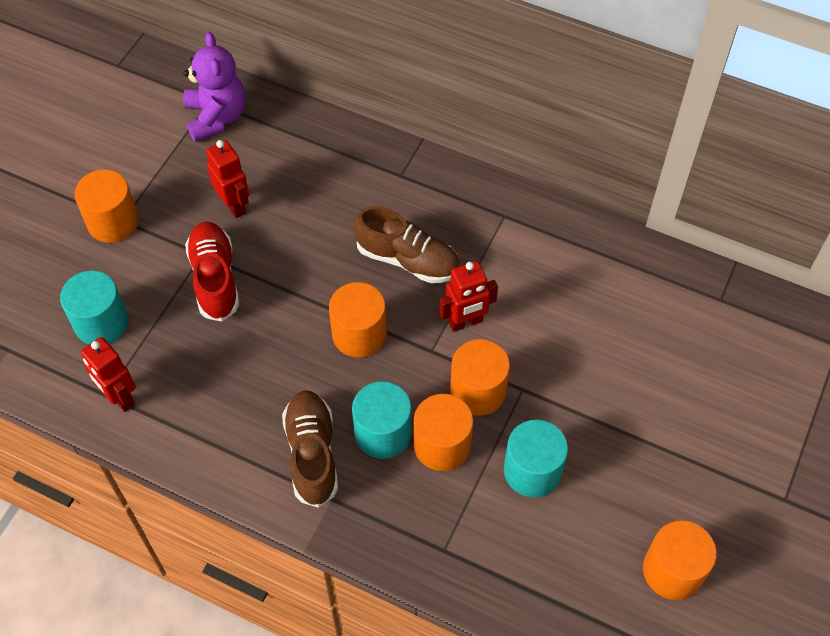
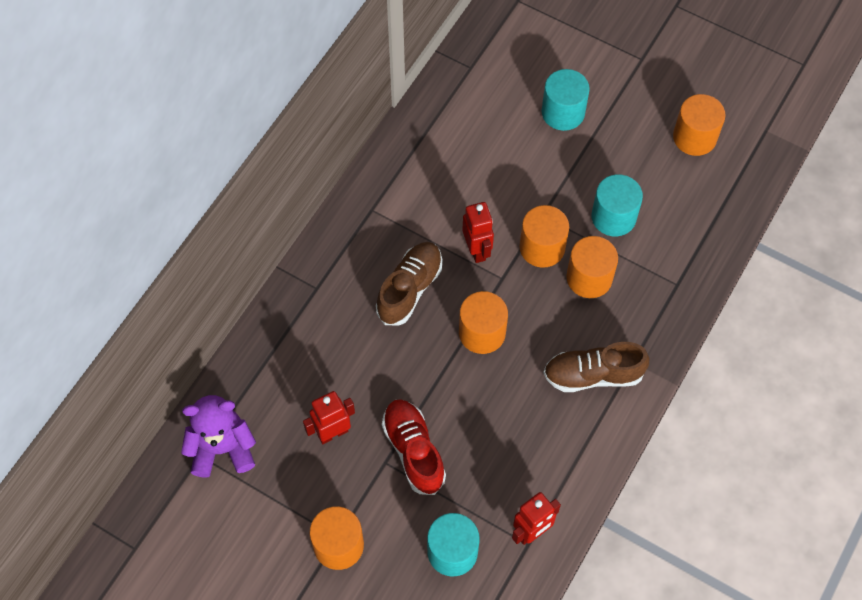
camera: 85 degrees left, 5 degrees up
red shoe [185,222,239,321] -> red shoe turned 75 degrees clockwise [382,399,446,495]
turquoise cylinder [352,381,412,459] -> turquoise cylinder moved to [542,69,590,131]

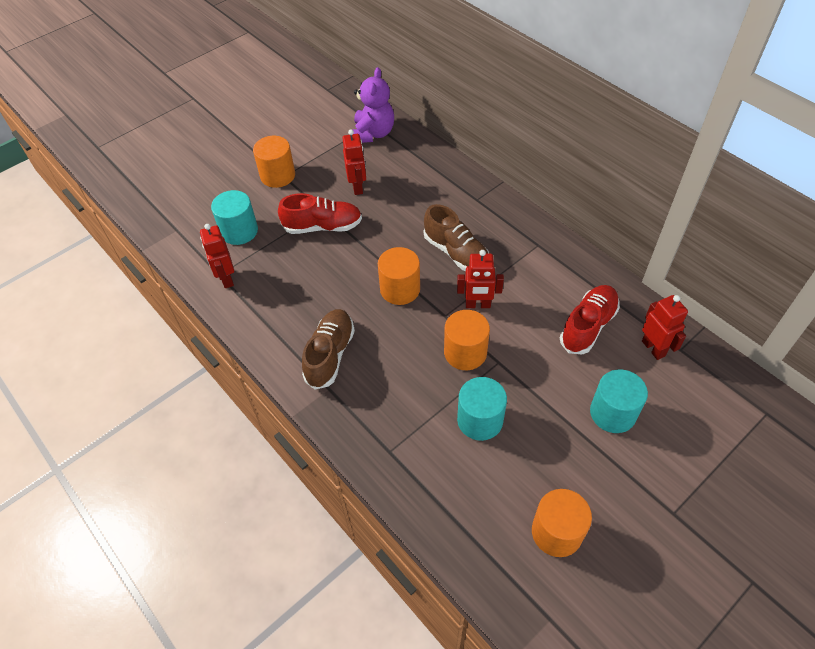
camera: 110 degrees right, 10 degrees down
orange cylinder [566,236,618,298] -> none
none -> red shoe [560,285,620,354]
none -> red robot [642,295,688,360]

